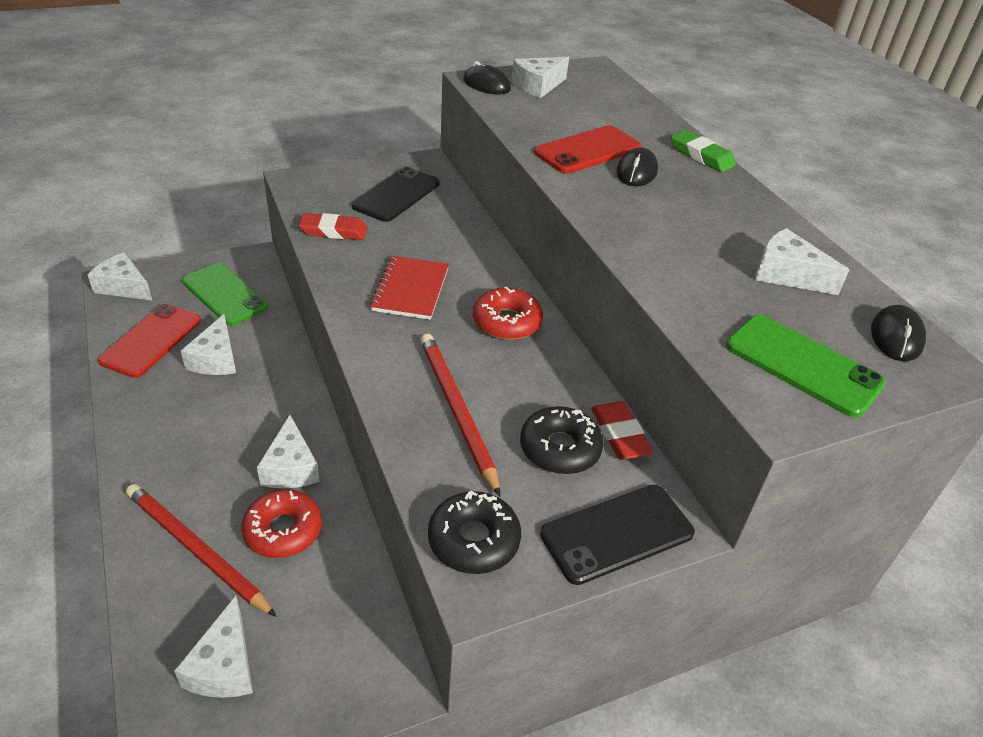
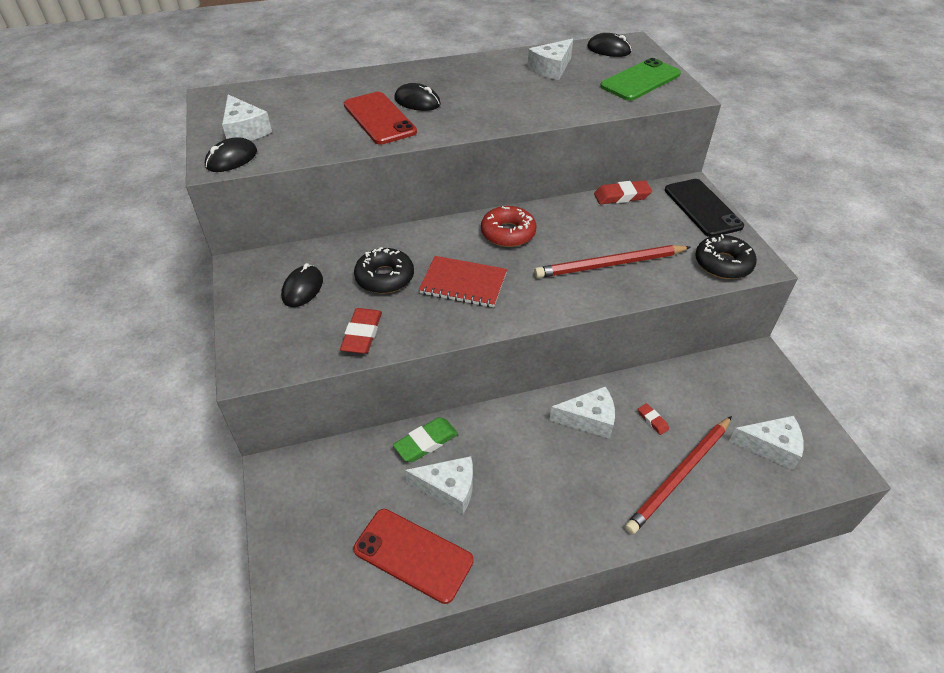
camera: 80 degrees left, 5 degrees up
white cheese [88,252,152,300] -> none
green phone [182,263,268,325] -> none
red donut [241,489,322,558] -> red eraser [638,403,669,435]
black phone [352,167,440,222] -> black mouse [281,263,323,307]
black donut [520,406,604,474] -> black donut moved to [354,247,414,294]
green eraser [671,130,736,172] -> green eraser moved to [393,417,458,462]

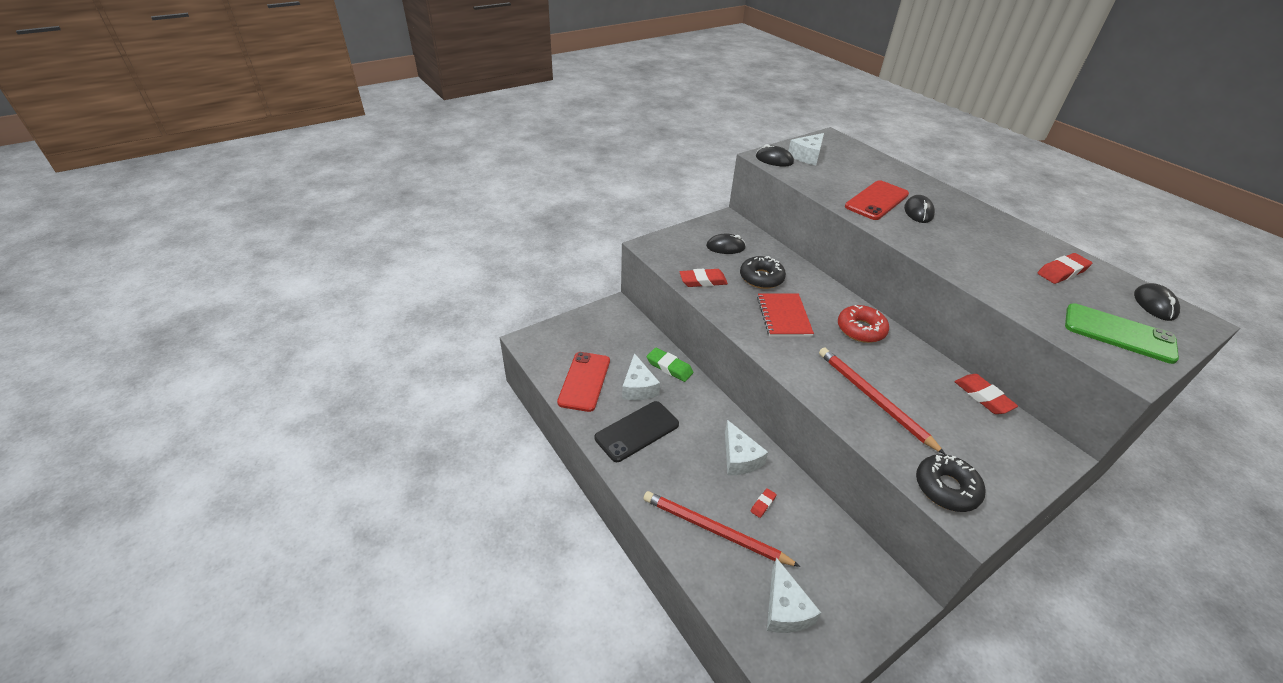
camera: 70 degrees right, 5 degrees down
white cheese [527,38,573,80] -> red eraser [1037,253,1092,284]
black phone [665,179,744,237] -> black phone moved to [595,401,679,462]

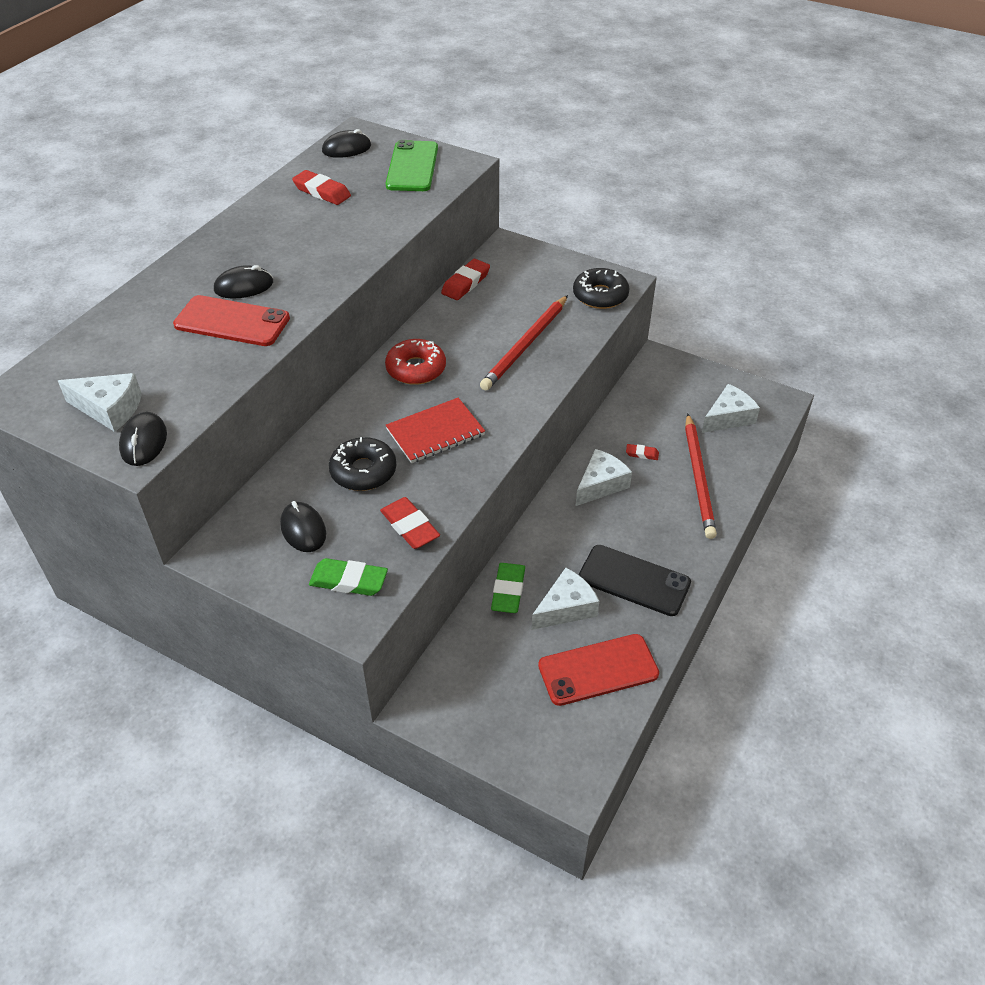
camera: 115 degrees left, 5 degrees up
none -> green eraser [309,558,388,596]

